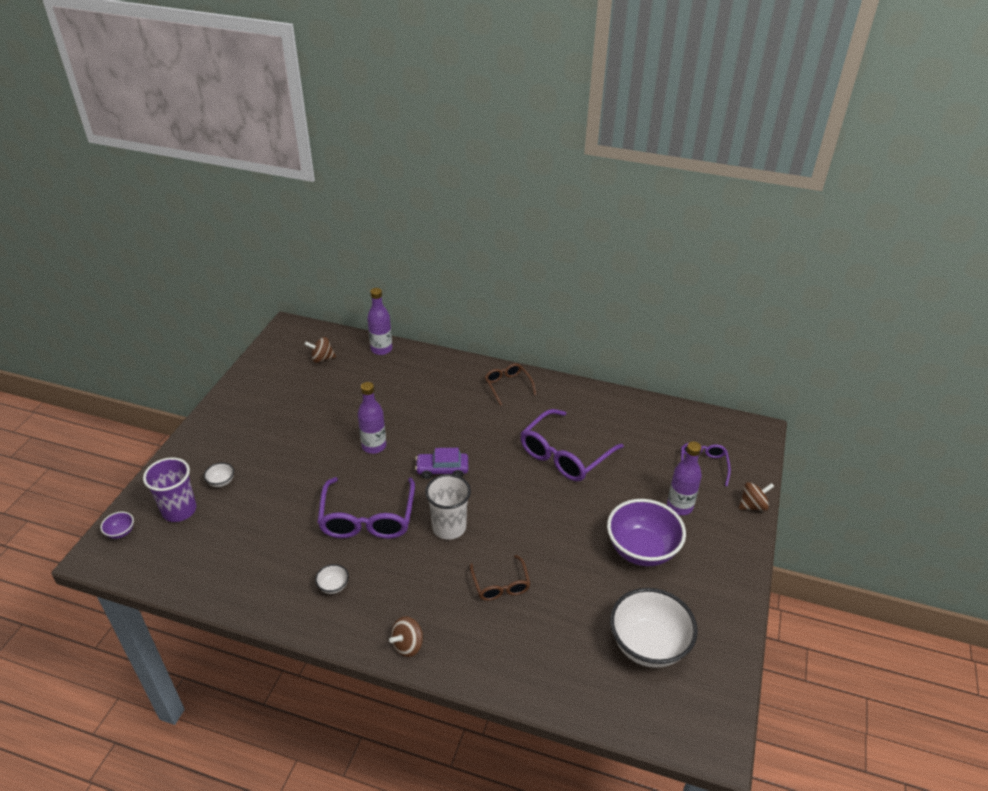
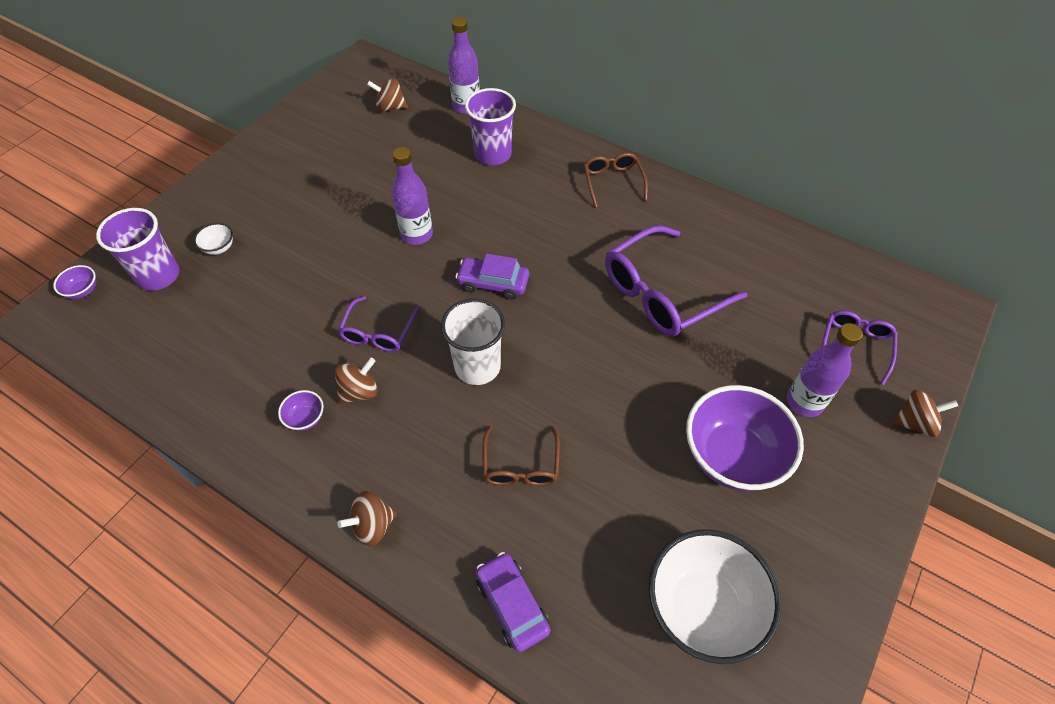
camera: 15 degrees right, 15 degrees up
white bowl [315,564,349,594] -> purple bowl [278,390,323,431]
purple glasses [317,477,415,539] -> purple glasses [338,296,419,352], size x0.56
none -> brown spinning top [335,358,378,404]
none -> purple cup [465,88,516,165]
none -> purple car [476,552,550,652]

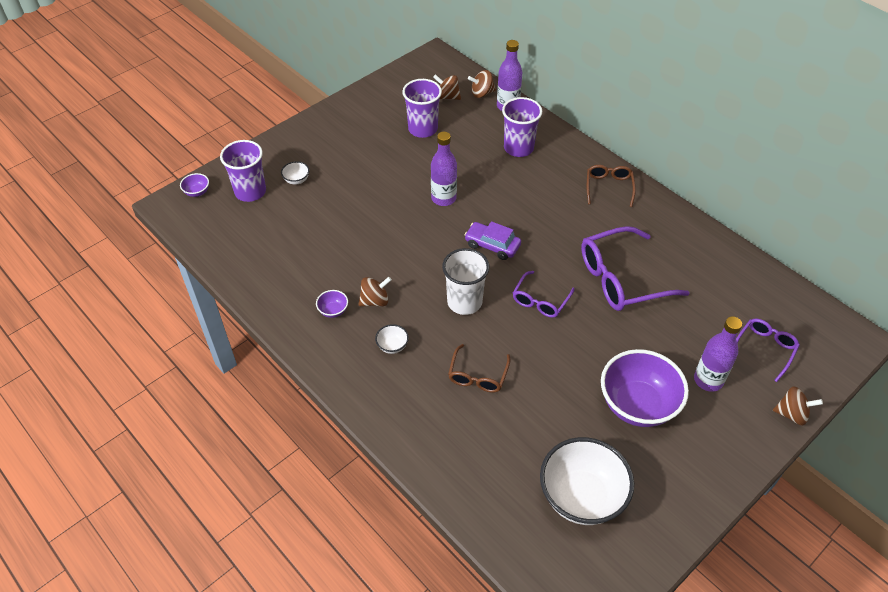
camera: 15 degrees right, 5 degrees down
brown spinning top [337,491,397,546] -> brown spinning top moved to [468,70,496,98]
purple glasses [338,296,419,352] -> purple glasses moved to [513,271,575,318]
purple car [476,552,550,652] -> none
none -> white bowl [375,324,409,354]
none -> purple cup [402,79,442,138]

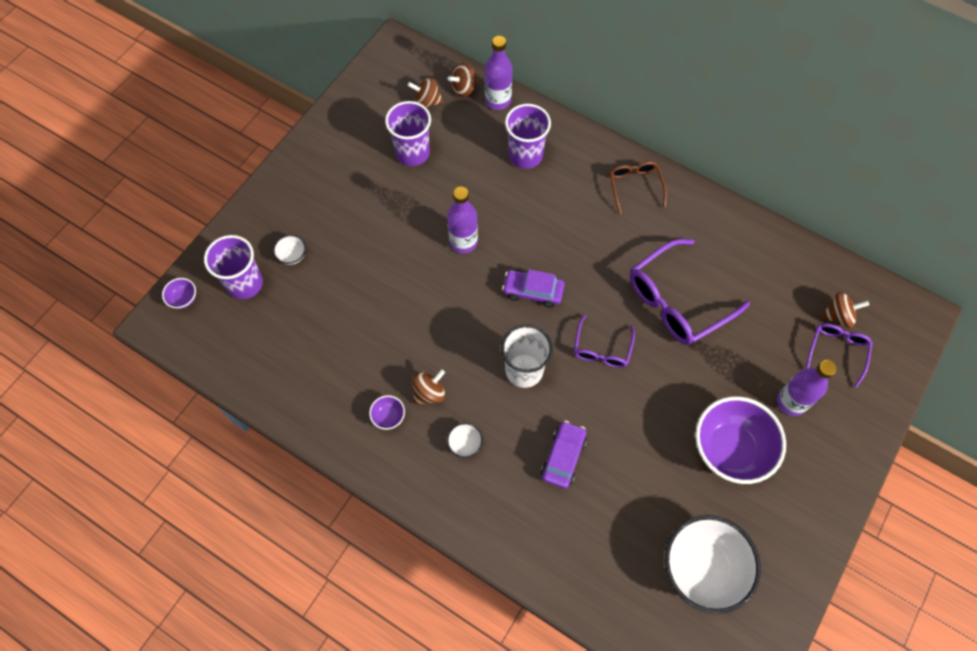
camera: 15 degrees left, 15 degrees up
brown glasses [448,344,510,393] -> purple car [541,421,587,489]
brown spinning top [773,386,823,426] -> brown spinning top moved to [821,292,869,328]

